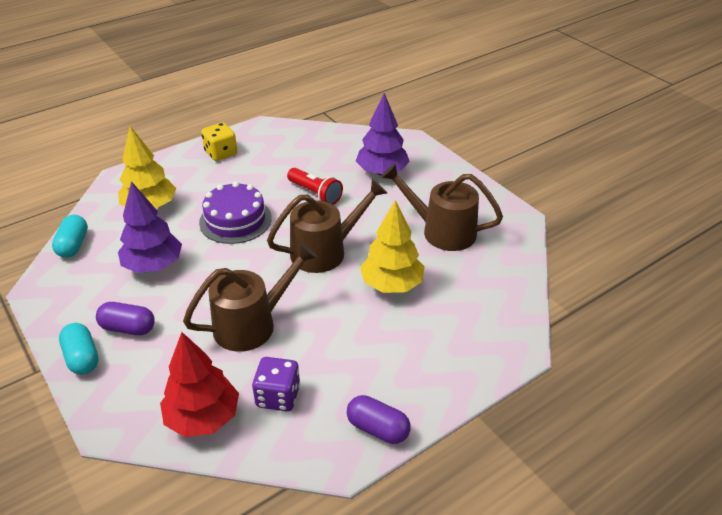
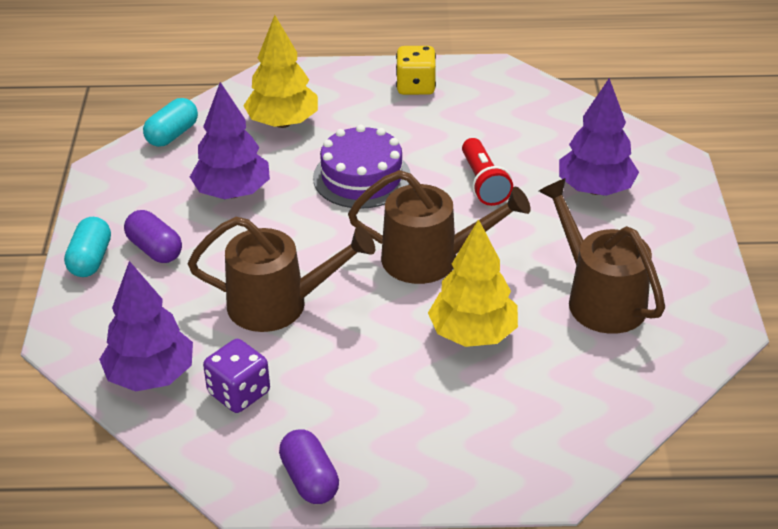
camera: 35 degrees right, 0 degrees up
red tree [160,332,239,437] -> purple tree [99,261,193,391]

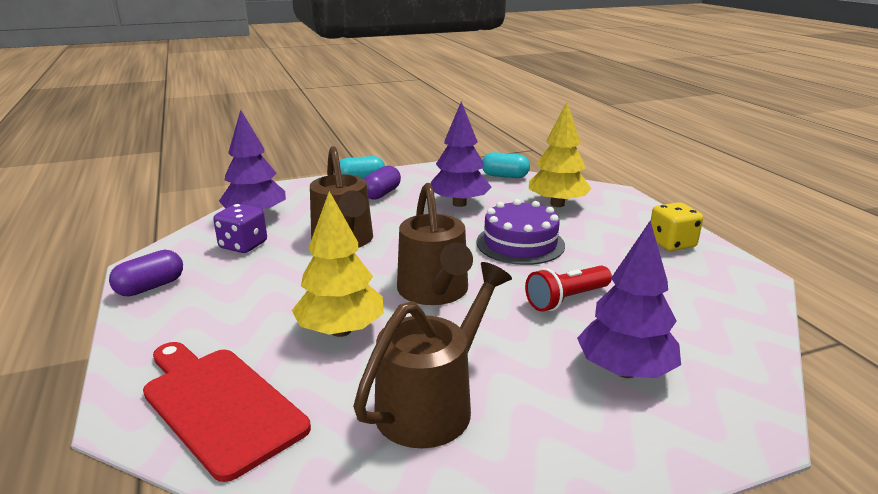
camera: 70 degrees right, 15 degrees down
none -> red cutting board [143,342,311,482]

